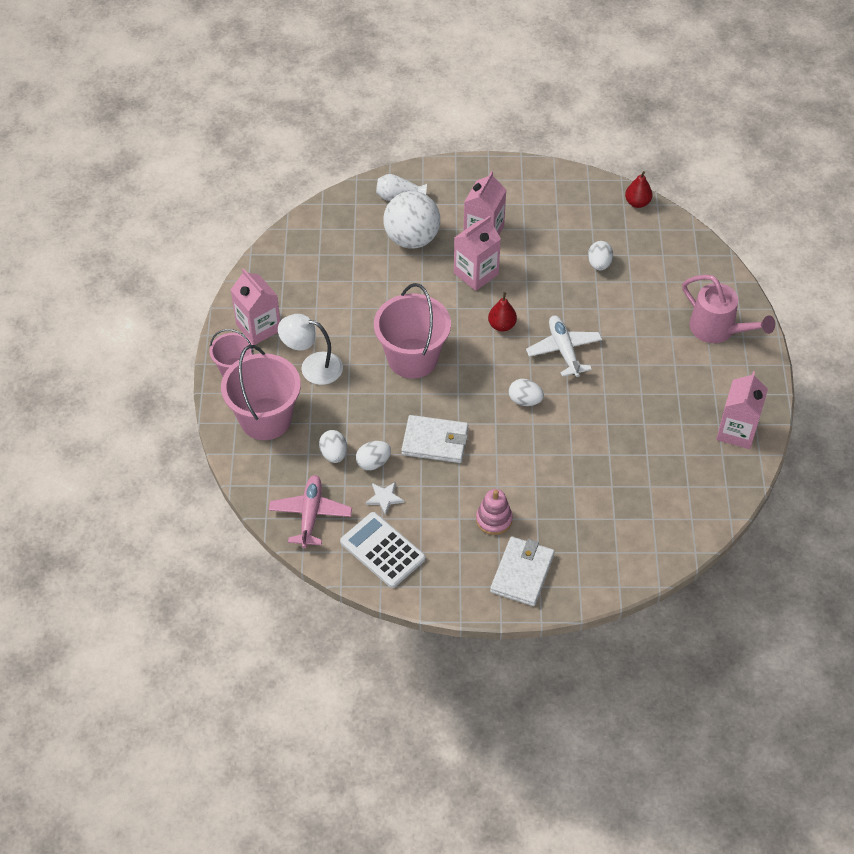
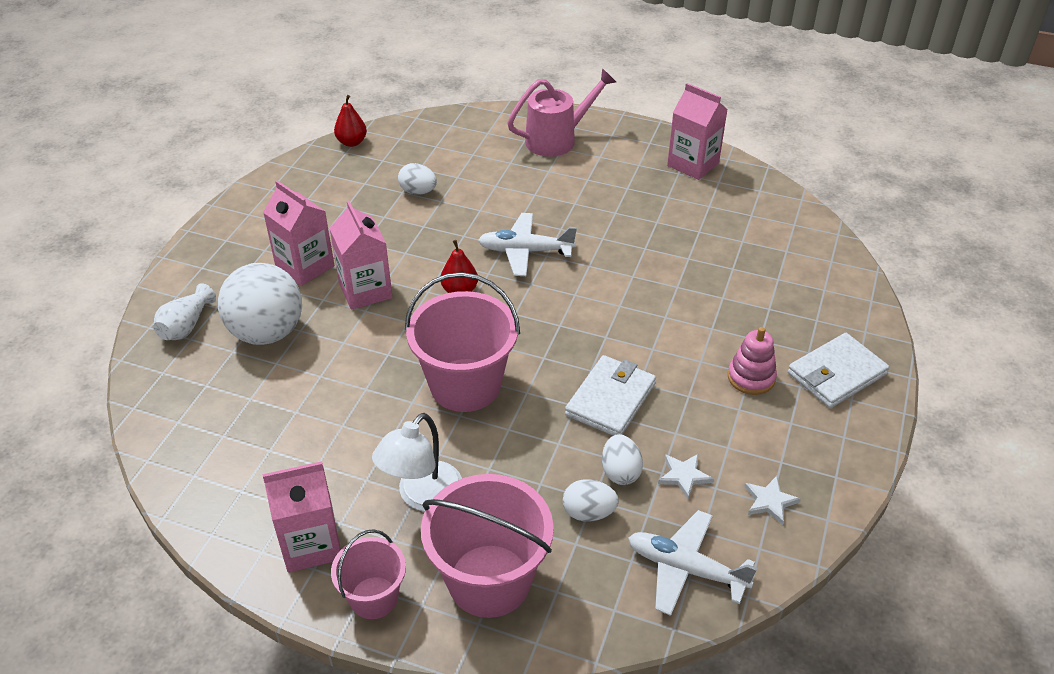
camera: 70 degrees left, 10 degrees down
pink plane [269,475,352,548] -> white plane [628,510,757,616]
white calculator [340,512,426,588] -> white star [744,476,801,525]
white wallet [490,537,555,606] -> white wallet turned 75 degrees counterclockwise [788,333,889,408]
white egg [509,379,544,406] -> none

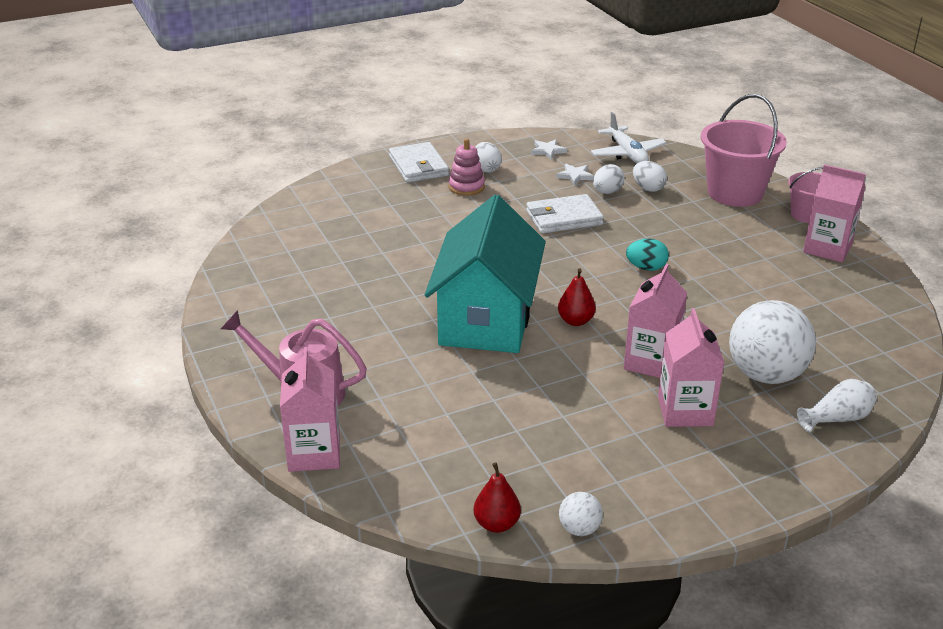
camera: 135 degrees left, 10 degrees down
white lamp [372,413,462,511] -> none
white egg [398,163,437,195] -> white egg moved to [476,142,502,172]
pink bucket [405,272,520,412] -> turquoise egg [626,239,669,271]
white plane [478,213,577,276] -> turquoise house [425,195,546,353]
pink carton [667,83,728,180] -> pink carton moved to [280,347,340,472]
white wallet [788,333,889,408] -> white wallet turned 60 degrees clockwise [389,142,449,183]
none -> white ball [559,492,603,536]

